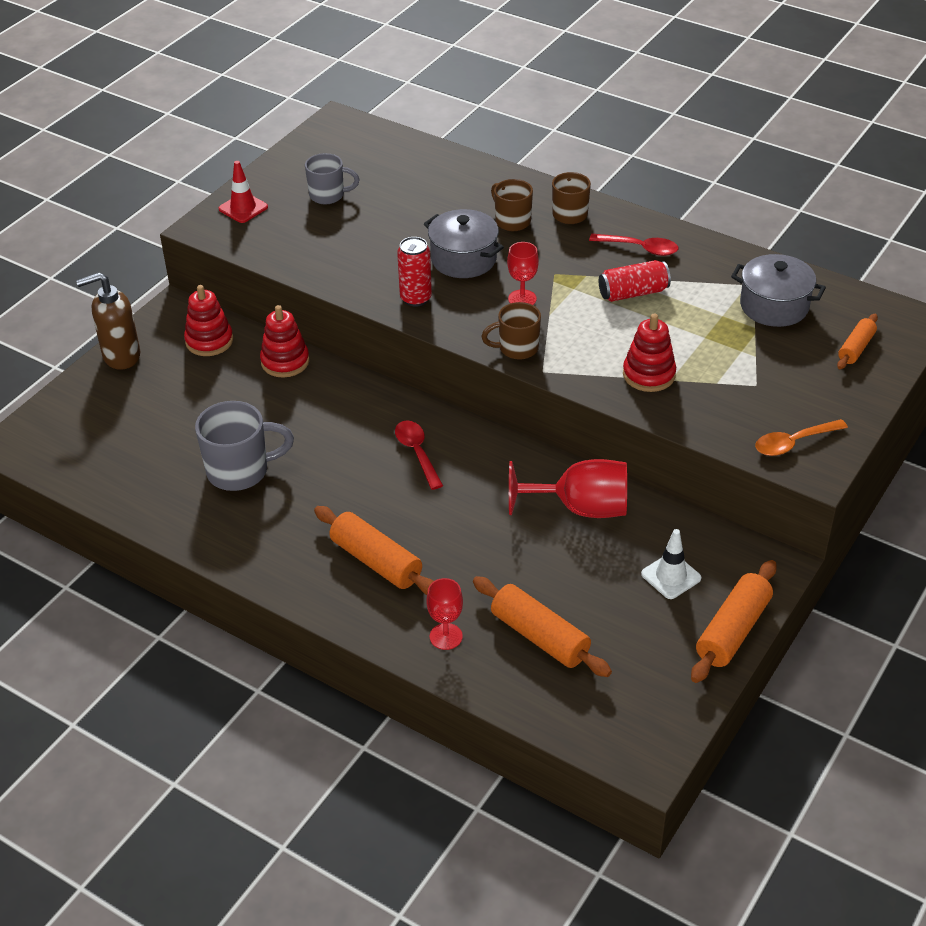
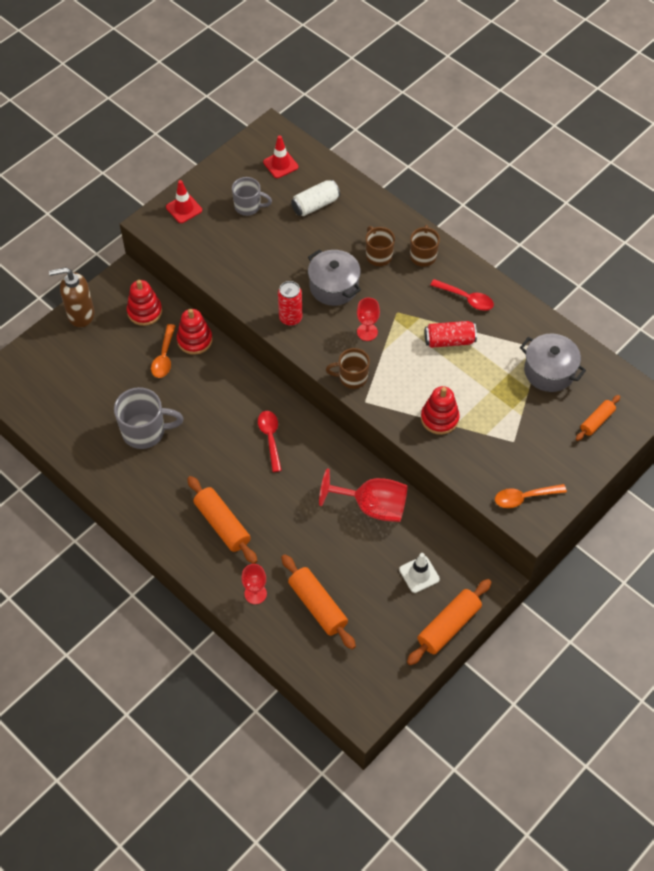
camera: 10 degrees right, 15 degrees up
none -> orange spoon [151,324,175,378]
none -> red traffic cone [263,135,298,178]
none -> white can [291,180,340,216]

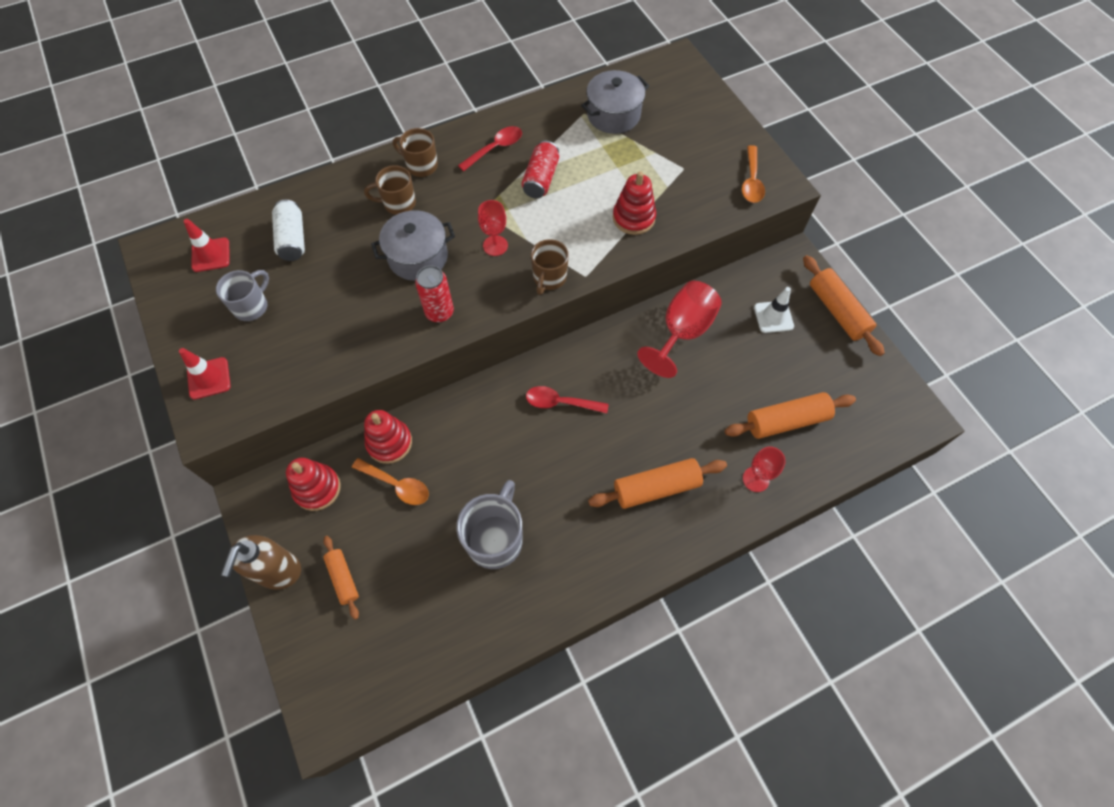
camera: 70 degrees left, 5 degrees up
orange rolling pin [576,395,620,441] -> orange rolling pin moved to [323,536,359,619]

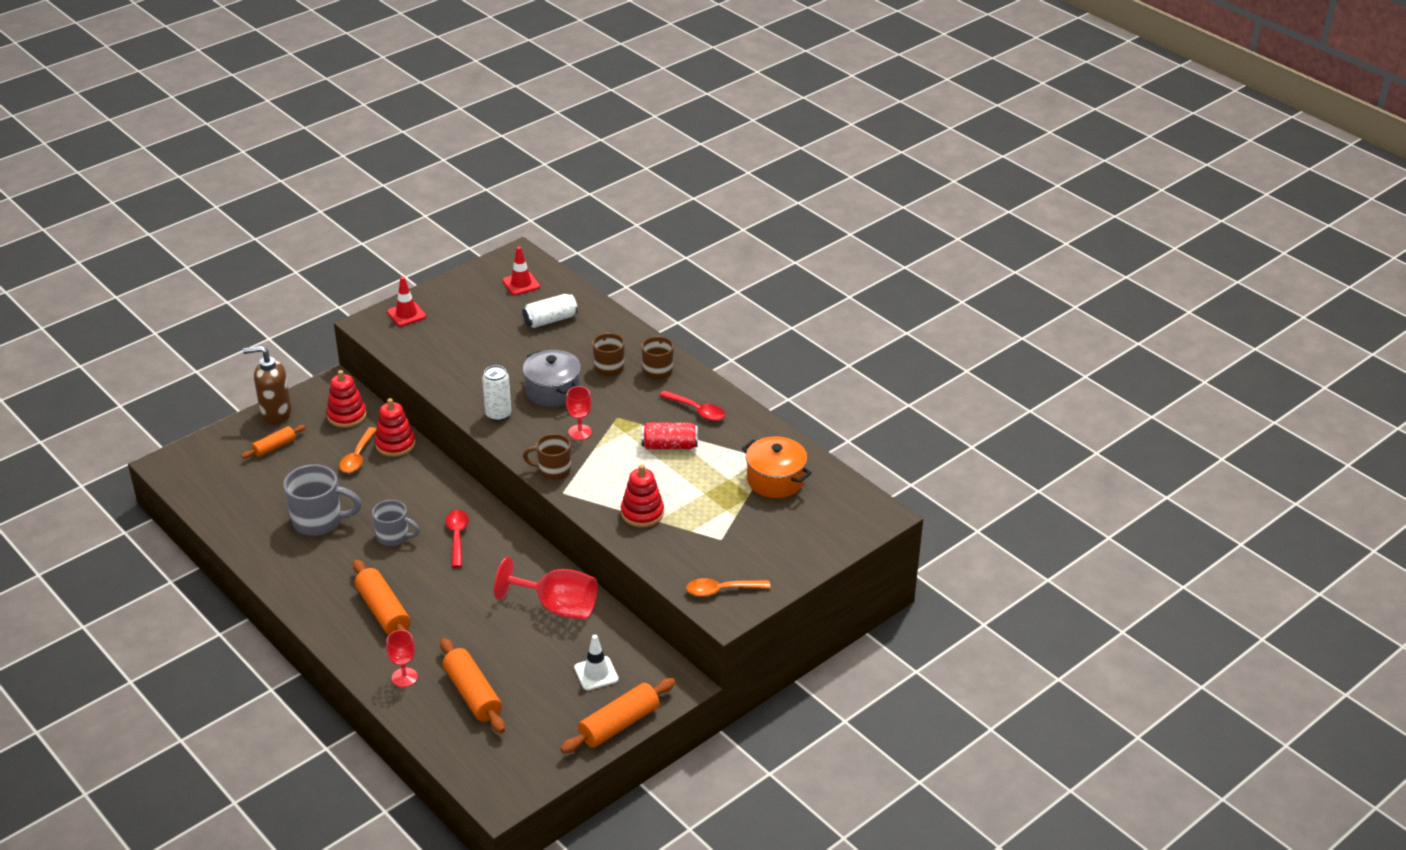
camera: 75 degrees right, 25 degrees down
grey mug [216,270,269,321] -> grey mug moved to [372,500,420,546]
red can [415,265,454,322] -> white can [482,365,511,421]
grey pot [581,70,649,134] -> orange pot [742,437,812,498]

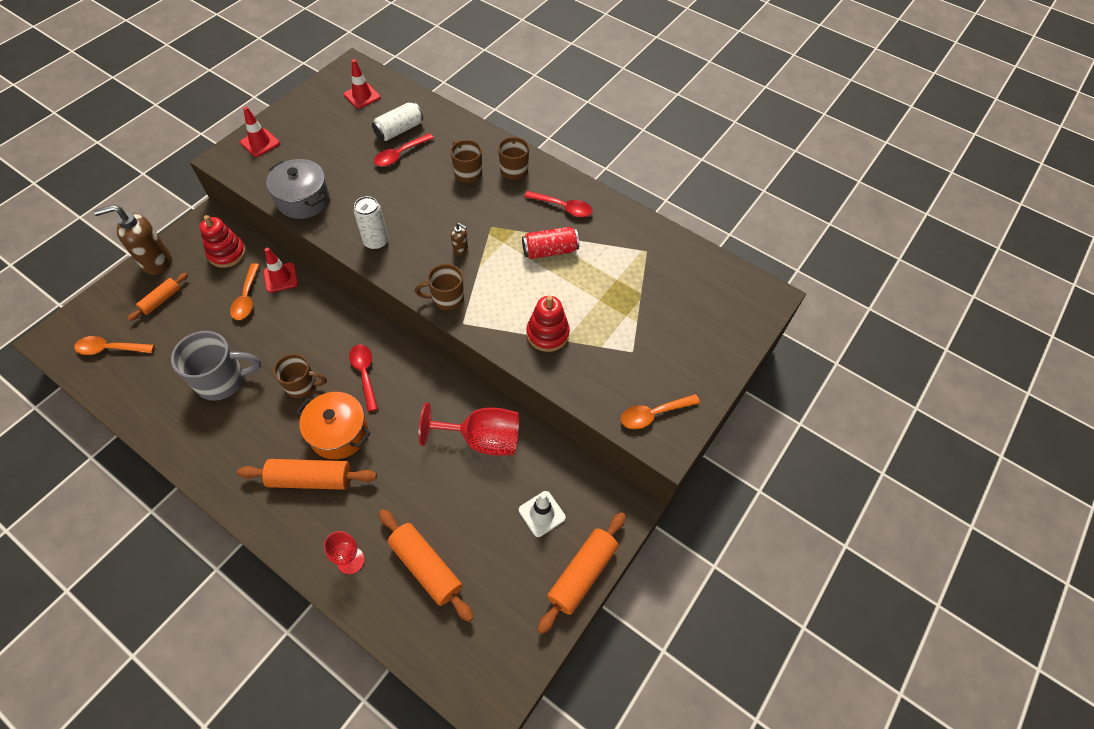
camera: 15 degrees left, 20 degrees up
orange rolling pin [353,559,413,637] -> orange rolling pin turned 45 degrees counterclockwise [237,459,377,490]
grey mug [372,500,420,546] -> brown mug [273,354,327,398]
red stacking toy [375,398,415,457] -> red traffic cone [263,248,298,293]
grey pot [523,350,581,407] -> grey pot moved to [266,159,329,219]
red goblet [566,386,592,440] -> brown soap dispenser [451,223,468,255]
orange pot [742,437,812,498] -> orange pot moved to [296,392,371,459]
none -> orange spoon [74,336,155,355]
none -> red spoon [374,133,434,167]

